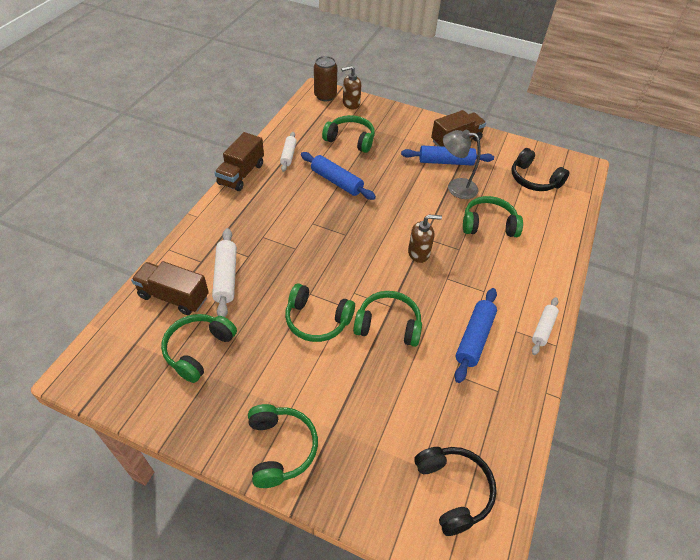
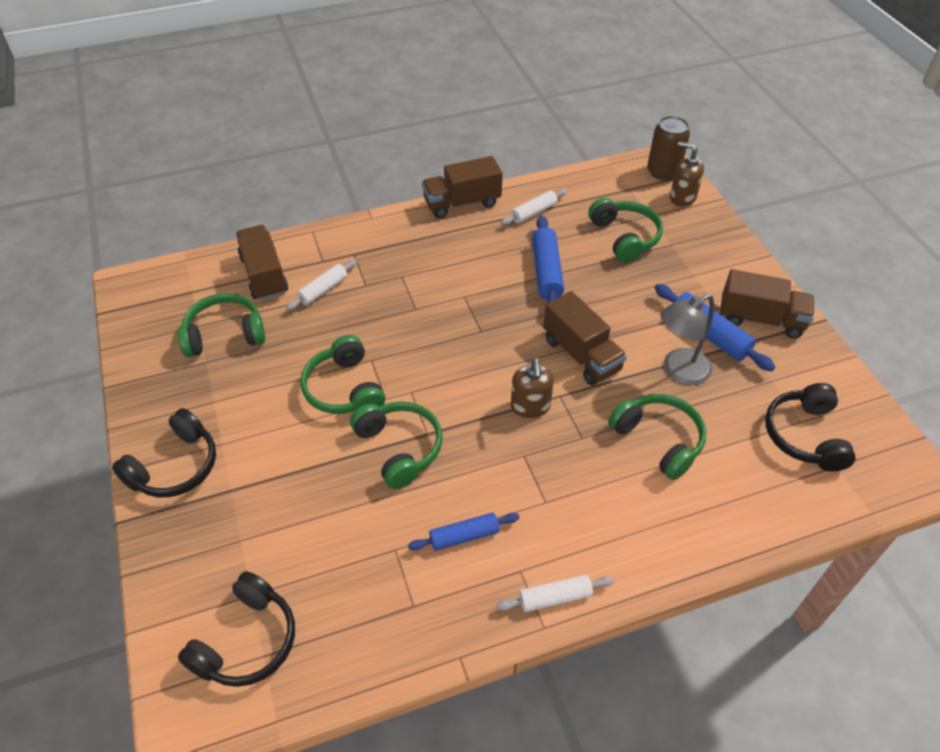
camera: 50 degrees right, 0 degrees up
white rolling pin [212,228,237,317] -> white rolling pin [286,259,357,311], size x0.65
green headphones [248,404,318,488] -> black headphones [112,408,216,497]
brown soap dispenser [408,214,442,263] -> brown soap dispenser turned 45 degrees clockwise [511,358,554,418]
grey lamp [443,130,481,199] -> grey lamp turned 90 degrees counterclockwise [660,294,714,385]
blue rolling pin [454,288,497,383] -> blue rolling pin [408,513,520,551], size x0.65
none -> brown truck [543,291,627,386]

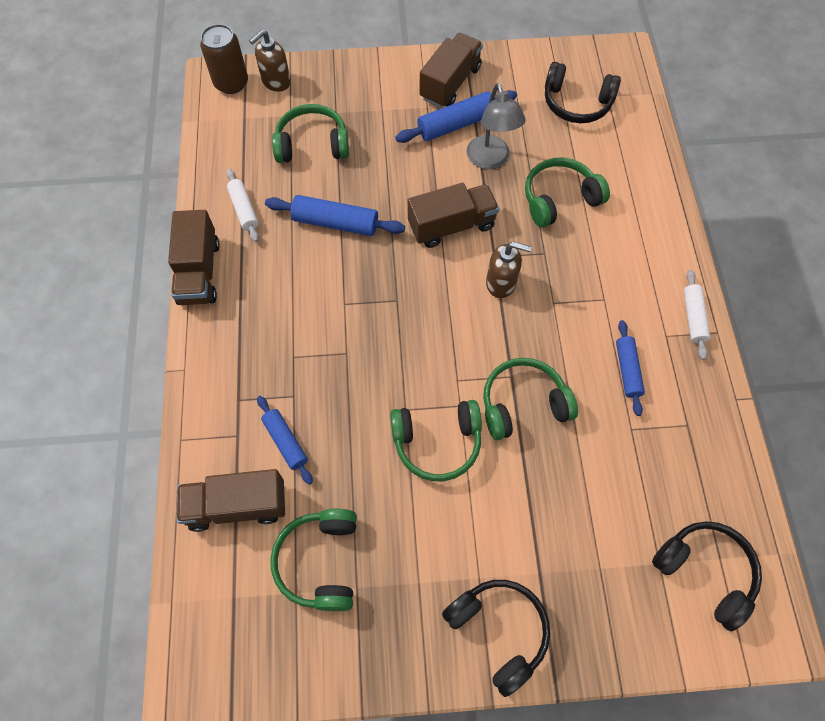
camera: 75 degrees left, 15 degrees up
white rolling pin [286,259,357,311] -> blue rolling pin [257,396,313,485]

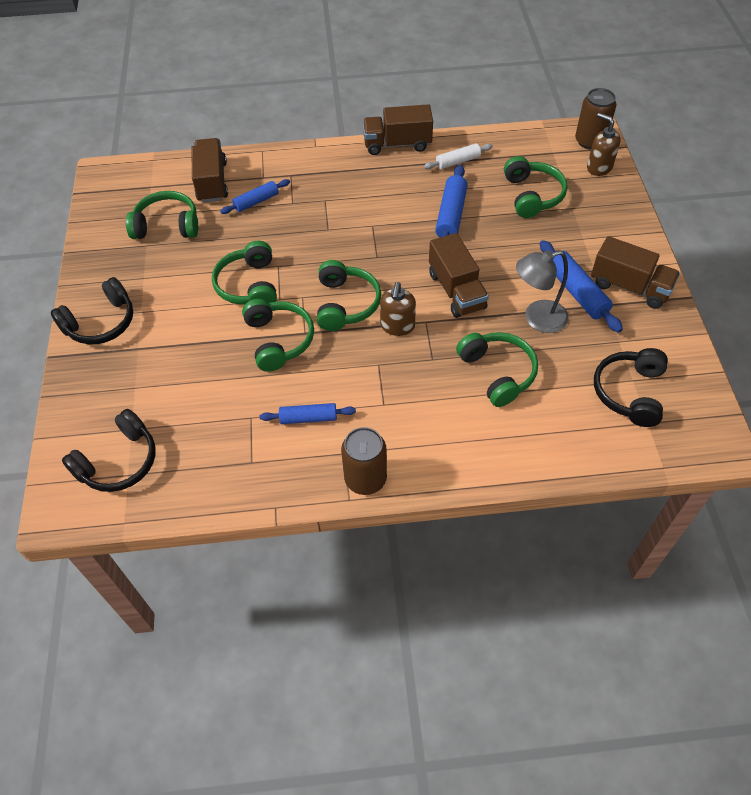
camera: 90 degrees right, 10 degrees down
white rolling pin [683,270,710,360] -> brown can [341,427,387,495]
none -> green headphones [317,260,381,331]

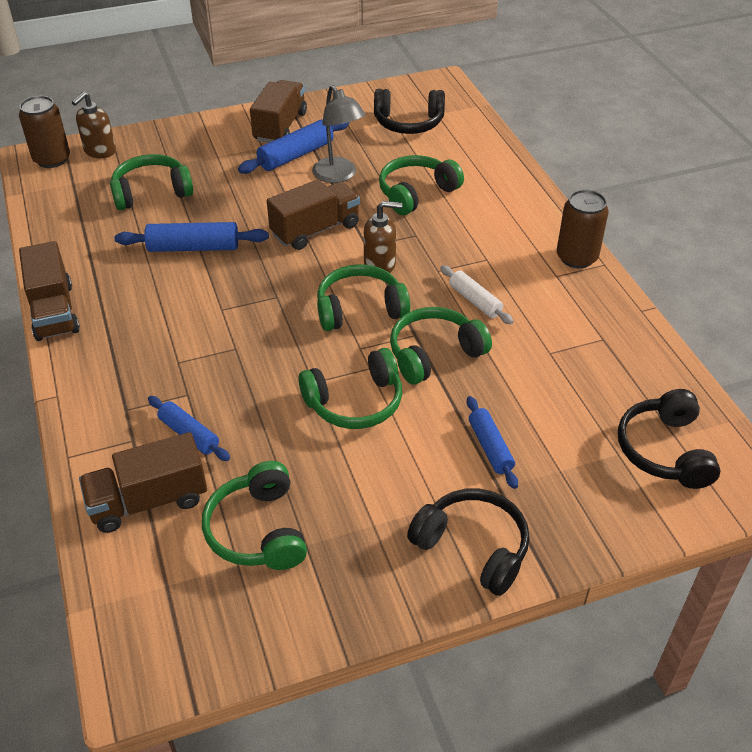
camera: 105 degrees left, 10 degrees down
black headphones [62,409,156,492] -> black headphones turned 120 degrees counterclockwise [618,389,721,489]
blue rolling pin [260,403,356,424] -> blue rolling pin moved to [467,396,518,489]
white rolling pin [424,144,493,169] -> white rolling pin moved to [440,265,514,324]

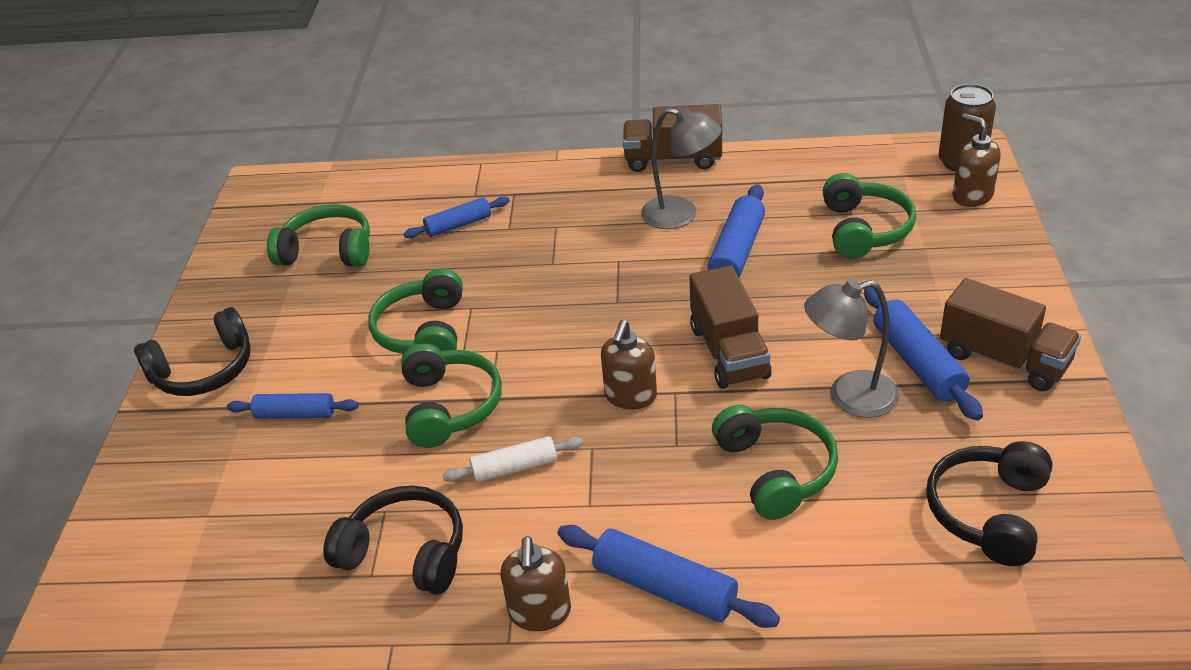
camera: 115 degrees right, 5 degrees down
brown truck [79,432,207,533] -> none
green headphones [317,264,410,331] -> none
brown can [557,189,609,268] -> brown soap dispenser [500,536,571,631]
black headphones [618,389,721,489] -> black headphones moved to [323,486,463,594]
none -> blue rolling pin [557,525,780,628]
none -> grey lamp [641,106,722,229]

